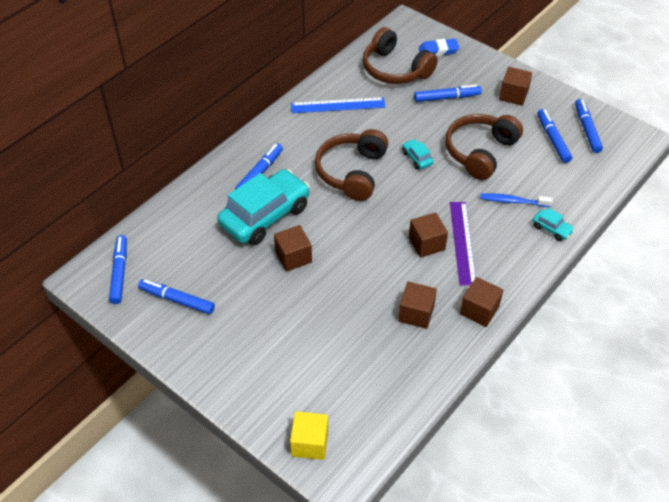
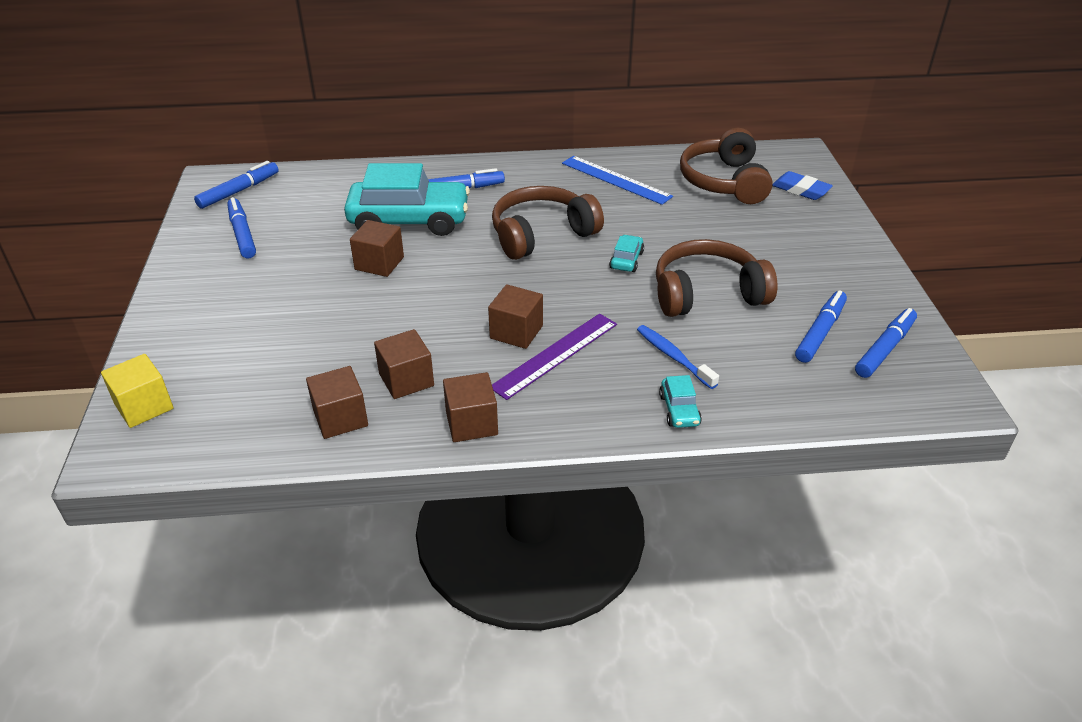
camera: 45 degrees right, 10 degrees down
blue marker [414,84,482,102] -> none
brown cube [499,67,532,106] -> brown cube moved to [306,366,368,439]

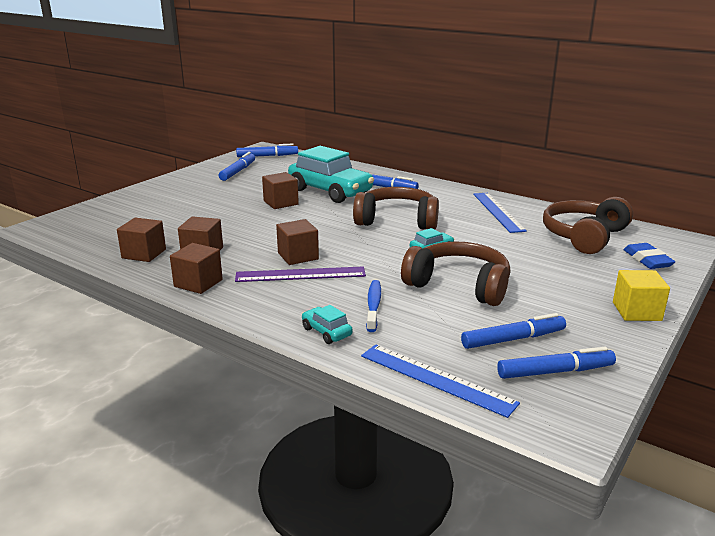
camera: 40 degrees right, 15 degrees down
yellow cube [101,354,174,428] -> yellow cube moved to [613,270,670,321]
turquoise car [659,375,702,428] -> turquoise car turned 105 degrees clockwise [302,305,353,344]
none -> blue ruler [361,344,520,418]

